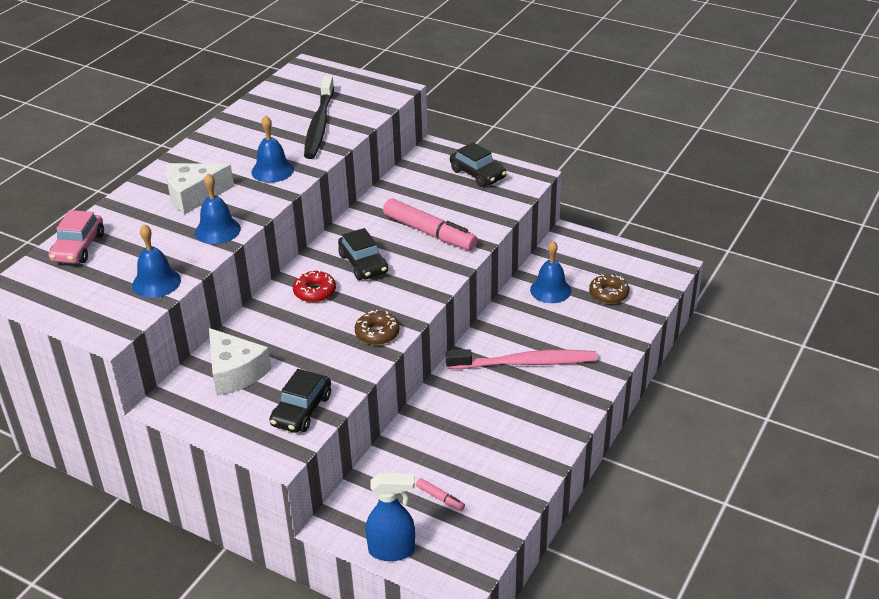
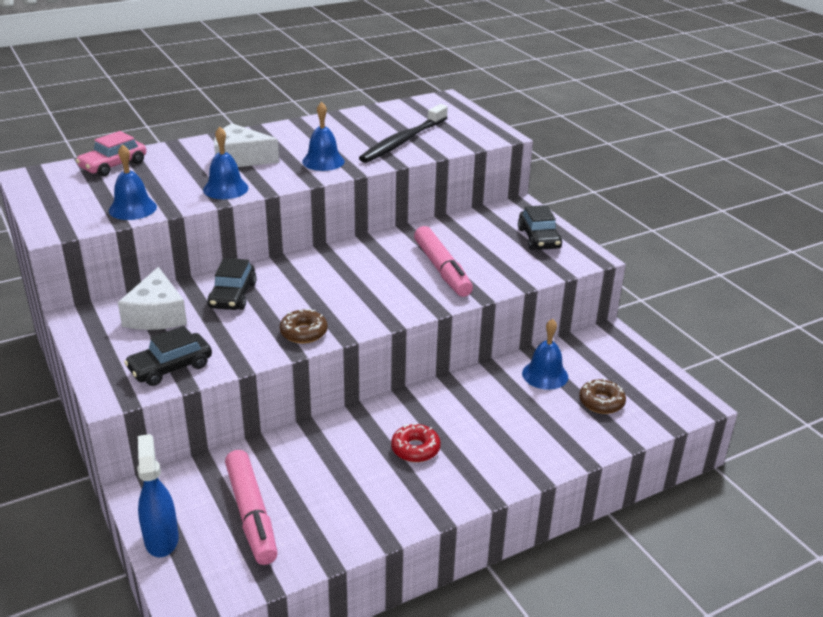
camera: 30 degrees right, 5 degrees down
red donut [293,270,336,303] -> red donut moved to [391,423,441,462]
black car [338,228,388,280] -> black car moved to [207,258,257,310]
blue spray bottle [366,473,415,561] -> blue spray bottle turned 135 degrees counterclockwise [137,434,179,557]
pink marker [416,478,465,511] -> pink marker [225,450,278,565], size x2.28
pink toothbrush [446,349,597,369] -> none

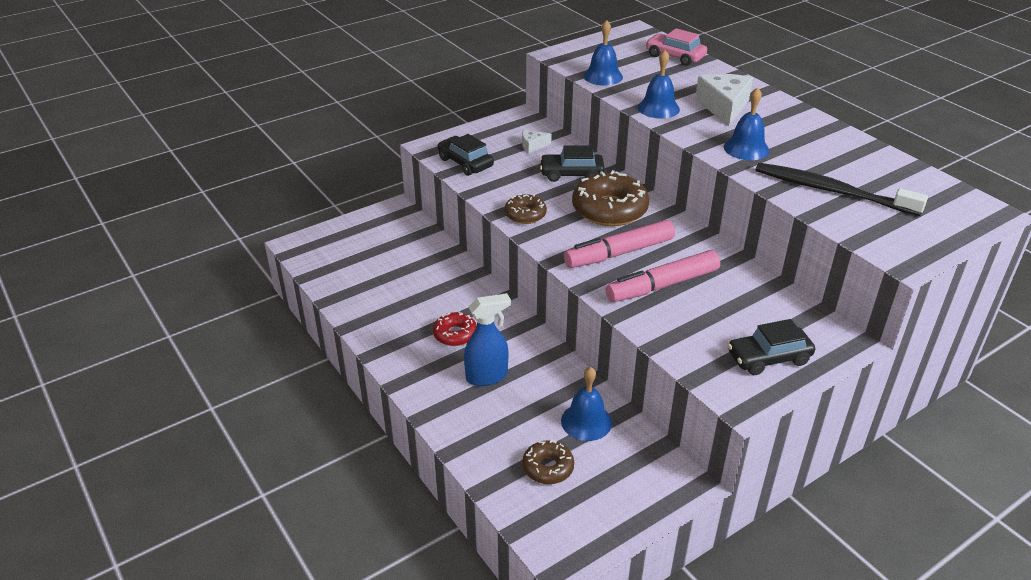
camera: 85 degrees right, 5 degrees up
white cheese [118,267,187,330] -> white cheese [522,130,552,153], size x0.51
blue spray bottle [137,434,179,557] -> blue spray bottle moved to [464,293,511,386]
pink marker [225,450,278,565] -> pink marker moved to [564,220,675,268]
none -> brown donut [572,170,649,226]

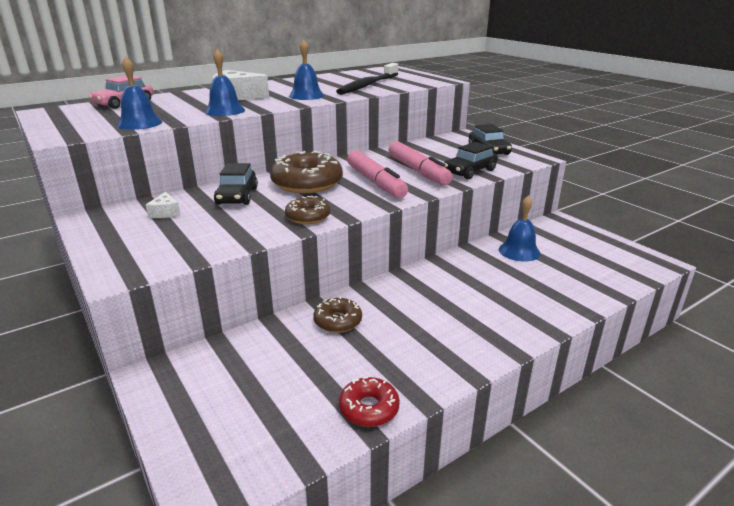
camera: 90 degrees left, 10 degrees down
red donut [433,312,477,346] -> red donut moved to [339,377,400,427]
black car [438,134,494,176] -> black car moved to [444,142,498,179]
blue spray bottle [464,293,511,386] -> none
brown donut [522,439,574,484] -> brown donut moved to [313,296,362,333]

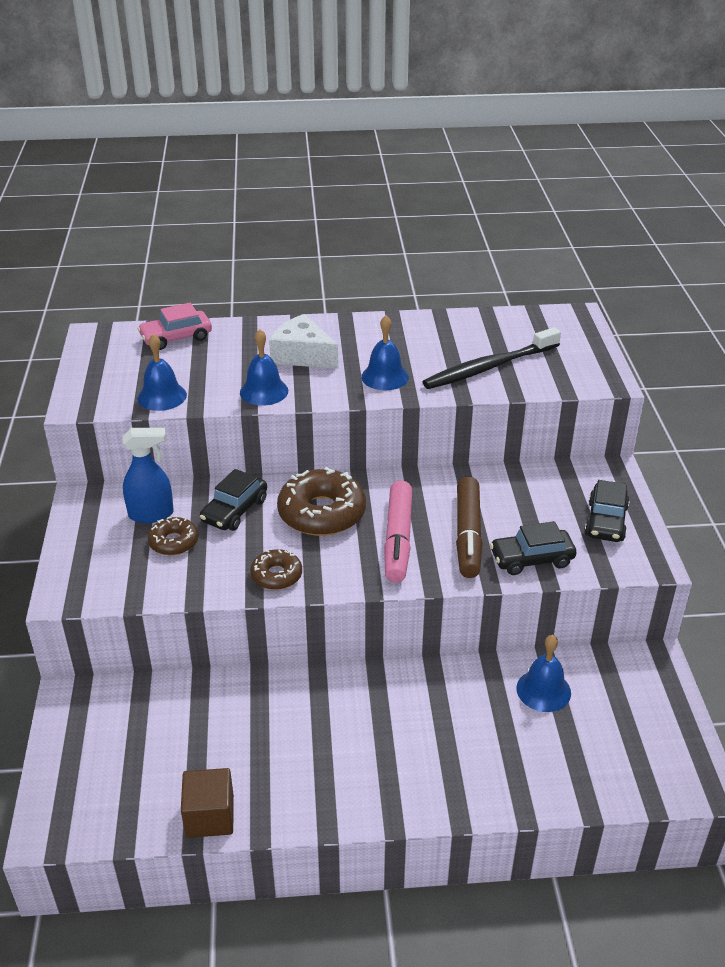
camera: 30 degrees right, 10 degrees up
white cheese [146,192,180,218] -> blue spray bottle [123,428,174,523]
brown donut [313,296,362,333] -> brown donut moved to [148,517,198,555]
red donut [339,377,400,427] -> brown cube [181,768,234,838]
pink marker [388,141,453,185] -> brown marker [456,477,483,578]

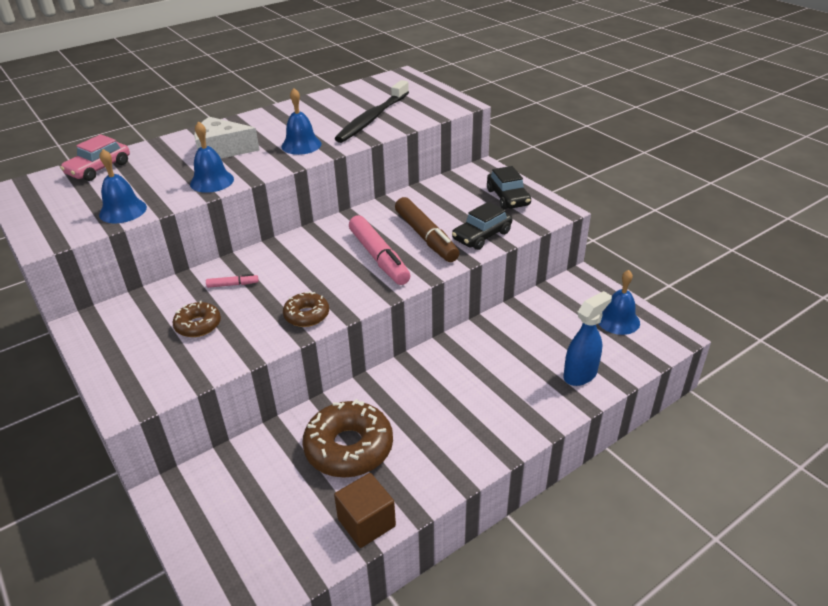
camera: 30 degrees left, 0 degrees up
blue spray bottle [123,428,174,523] -> blue spray bottle moved to [563,291,612,386]
black car [200,469,267,531] -> pink marker [206,274,258,288]
brown donut [277,467,366,536] -> brown donut moved to [302,399,393,478]
blue bell [516,635,571,712] -> blue bell moved to [599,270,640,335]

